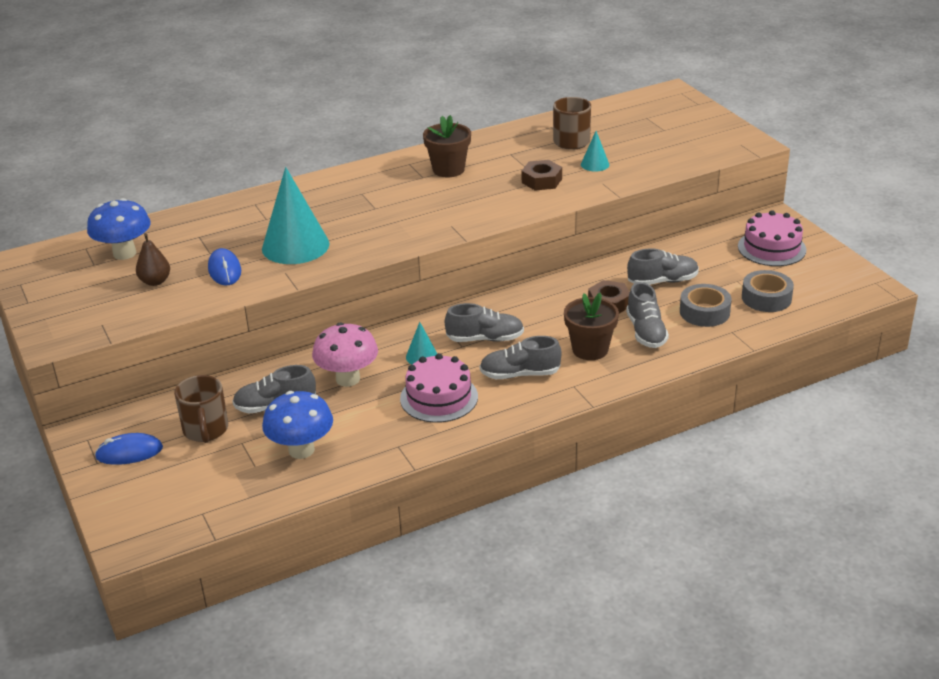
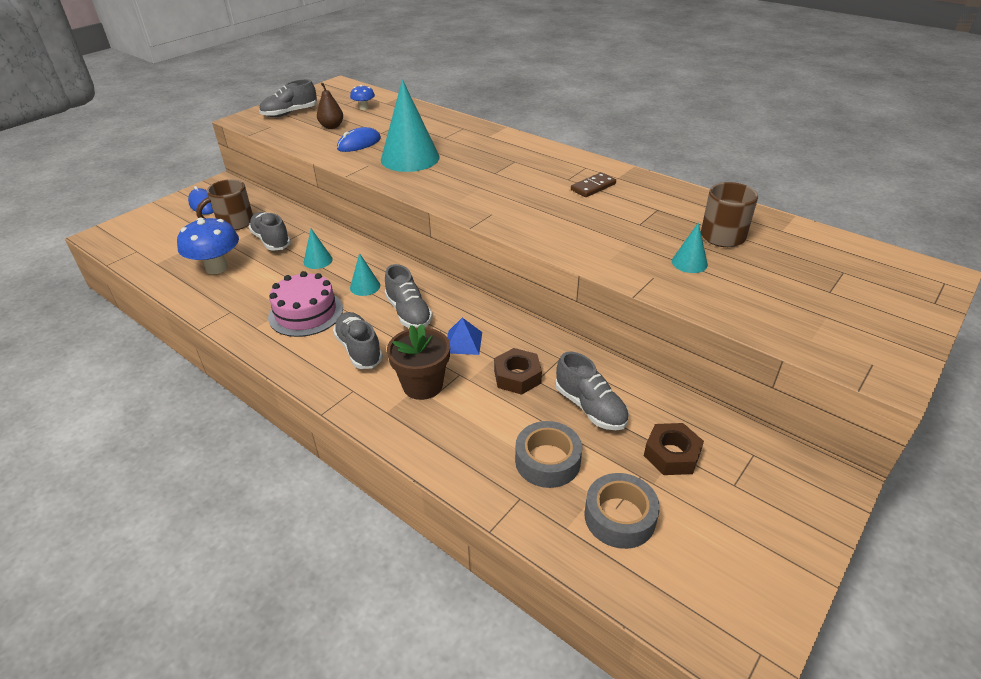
camera: 65 degrees right, 5 degrees up
blue mushroom [87,198,151,260] -> blue mushroom [350,85,375,110], size x0.52
pink mushroom [312,322,378,387] -> turquoise cone [304,229,333,269]
brown flower pot [423,115,471,177] -> brown domino [571,172,616,197]
brown nut [522,160,562,191] -> brown nut moved to [644,423,704,475]
grey shoe [626,282,669,348] -> grey shoe moved to [259,79,317,117]
pink cake [738,210,807,266] -> none
none -> blue pyramid [447,318,482,355]

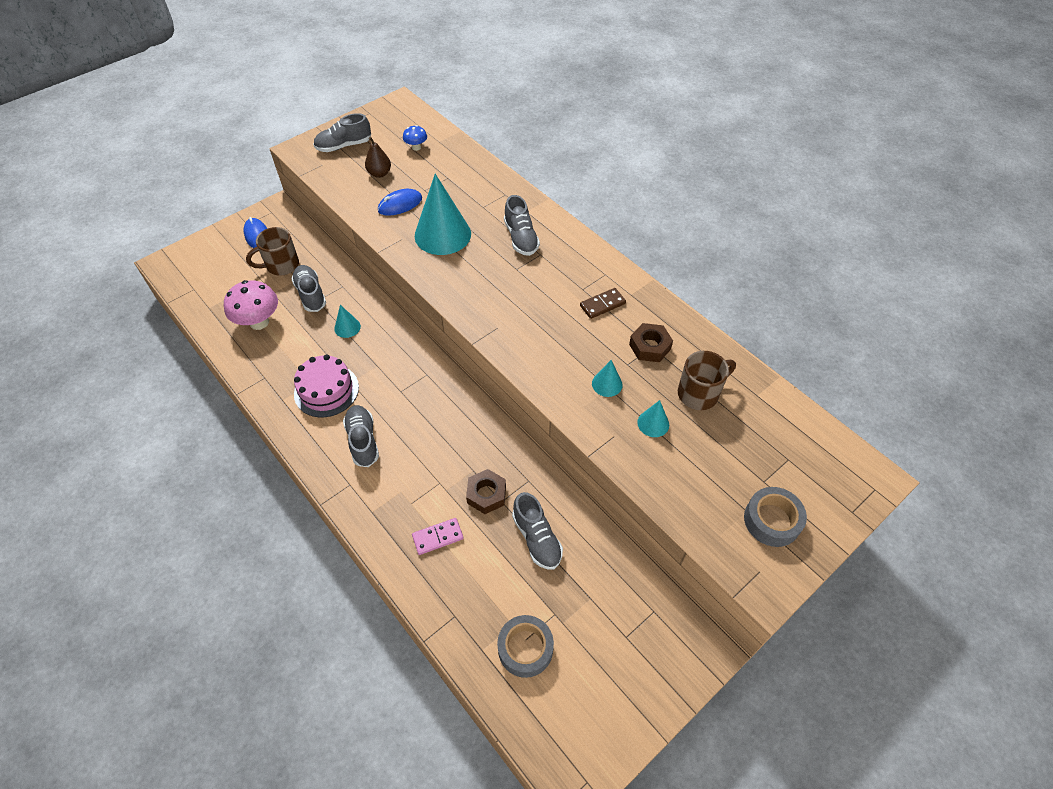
camera: 10 degrees right, 15 degrees up
blue mushroom [177,218,239,274] -> pink mushroom [224,280,278,330]
turquoise cone [350,253,380,296] -> turquoise cone moved to [592,360,623,397]
grey shoe [385,264,433,328] -> grey shoe moved to [504,195,540,256]
brown flower pot [387,324,450,400] -> none
blue pyramid [447,318,482,355] -> none
grey tape [515,421,582,488] -> grey tape moved to [744,487,807,547]
brown nut [644,423,704,475] -> brown nut moved to [629,323,673,362]
none -> pink domino [412,518,463,555]

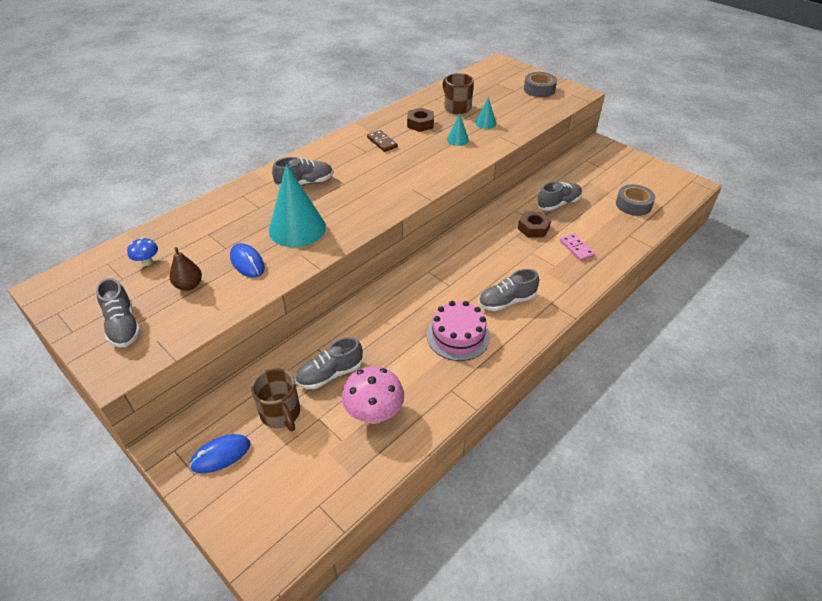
camera: 95 degrees left, 10 degrees down
turquoise cone [334,305,361,338] -> none

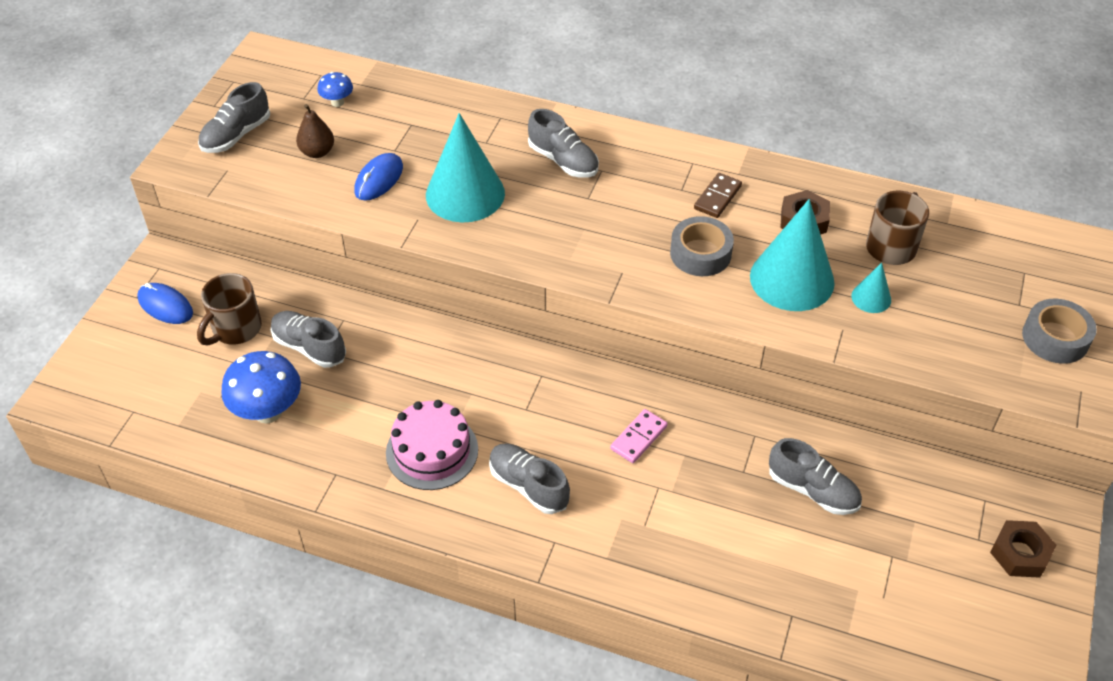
camera: 65 degrees right, 5 degrees up
pink mushroom [342,366,404,424] -> blue mushroom [221,351,301,423]
turquoise cone [447,113,469,146] -> turquoise cone [750,199,835,311], size x2.16
brown nut [518,211,551,238] -> brown nut moved to [990,520,1056,578]
pink domino [560,233,595,261] -> pink domino moved to [610,409,668,463]
grey tape [616,184,655,216] -> grey tape moved to [670,216,734,276]

